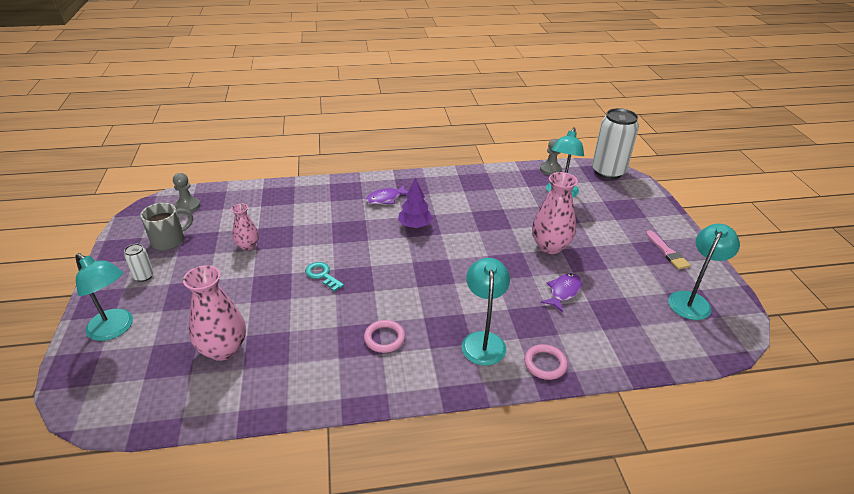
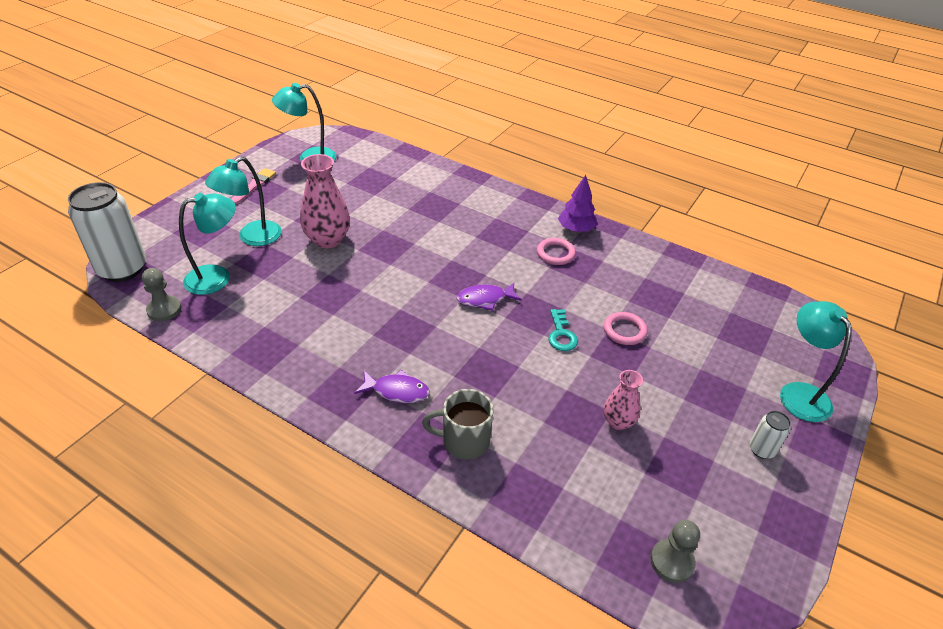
camera: 140 degrees left, 5 degrees up
grey mug [140,203,193,250] -> grey mug moved to [422,389,493,459]
pink vase [183,265,246,361] -> none
purple tree [398,178,433,228] -> purple tree moved to [558,175,597,232]
turquoise lamp [462,258,510,366] -> turquoise lamp moved to [205,156,282,246]
pink ring [524,344,568,380] -> pink ring moved to [604,312,648,345]
purple fish [540,273,582,313] -> purple fish moved to [457,283,522,311]

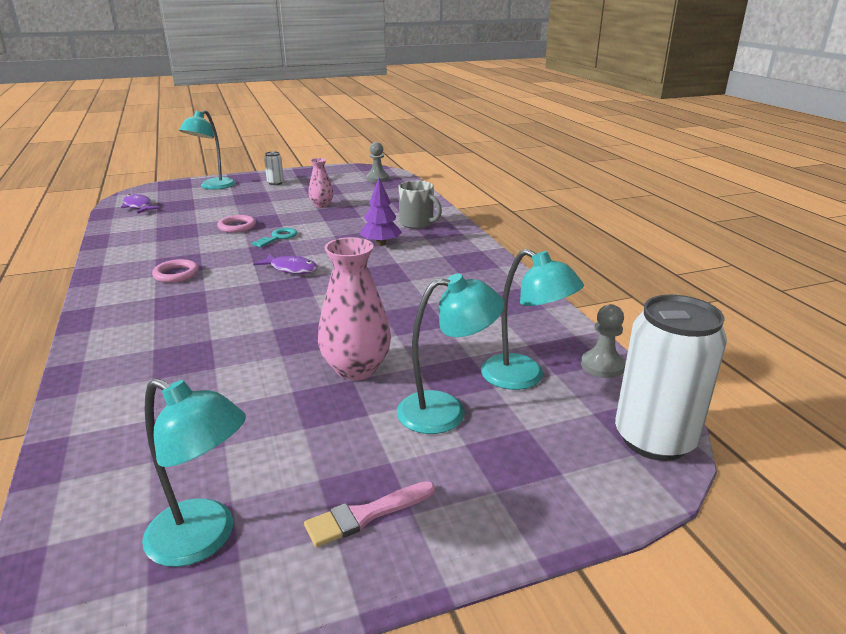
camera: 140 degrees left, 15 degrees down
turquoise lamp [179,193,236,295] -> turquoise lamp turned 150 degrees counterclockwise [481,249,584,390]
purple fish [354,370,430,403] -> purple fish moved to [121,194,160,213]
purple tree [558,175,597,232] -> purple tree moved to [360,178,402,246]

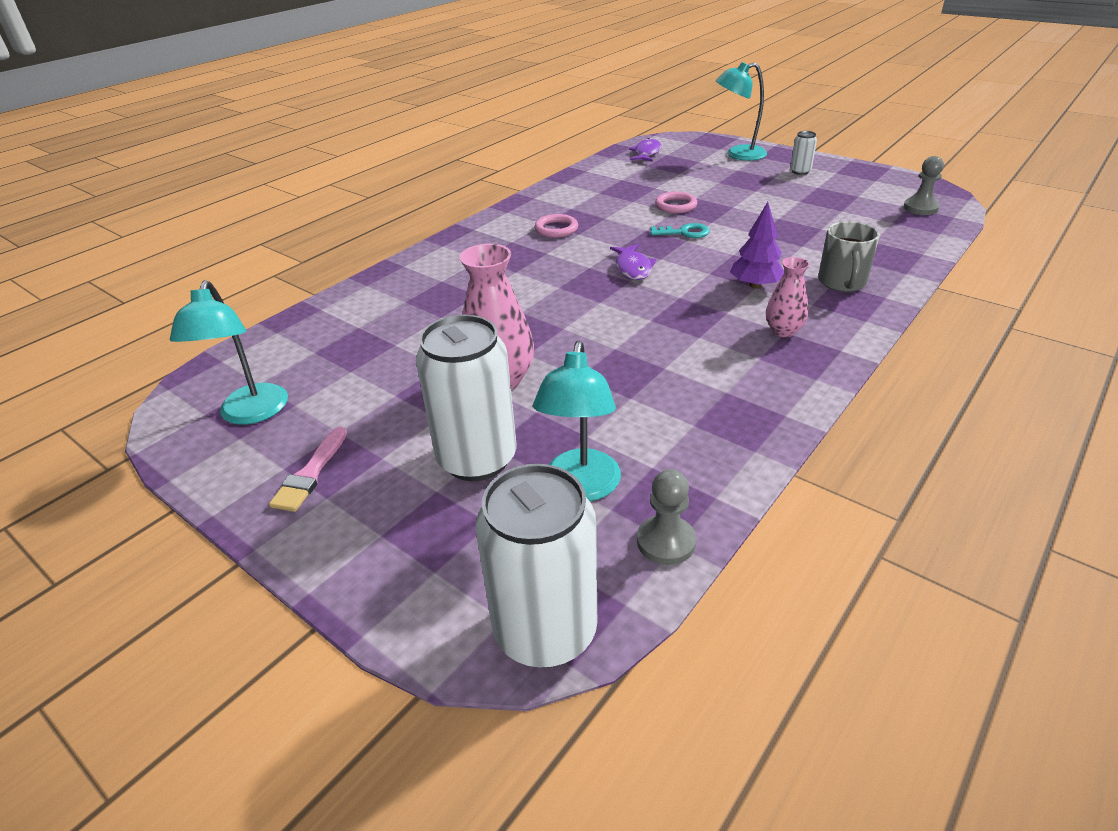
camera: 60 degrees right, 10 degrees up
pink brush [304,481,435,547] -> pink brush turned 105 degrees counterclockwise [269,427,347,512]
pink vase [308,158,333,208] -> pink vase moved to [766,257,810,337]
turquoise lamp [397,273,504,434] -> white can [416,315,516,481]

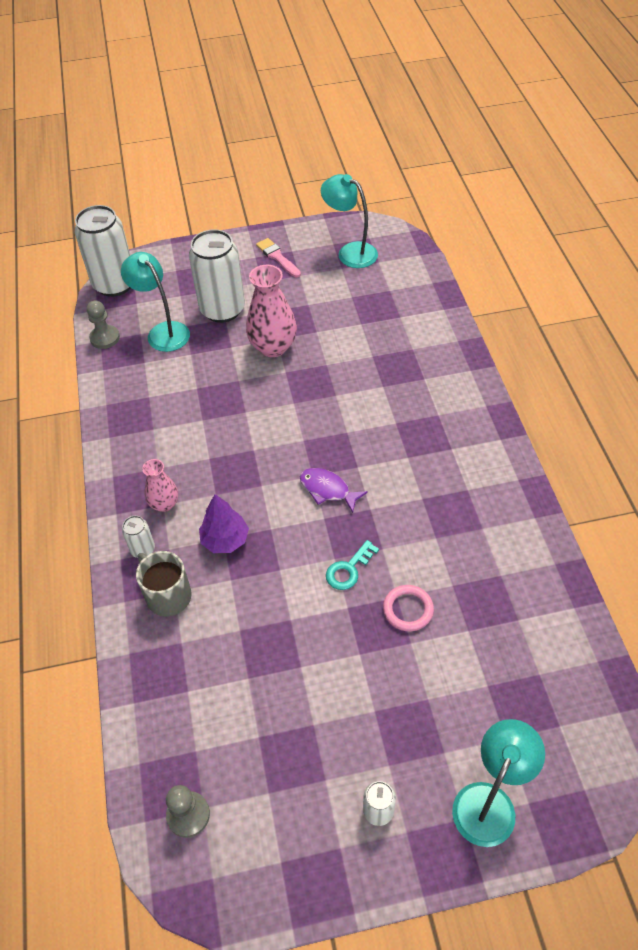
camera: 130 degrees right, 15 degrees up
pink ring [535,214,578,238] -> none
purple fish [629,138,662,162] -> none
none -> white can [122,516,155,558]

